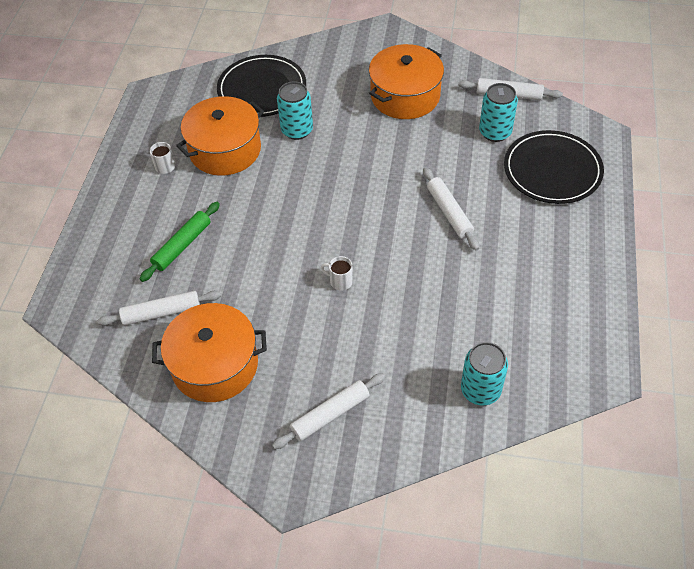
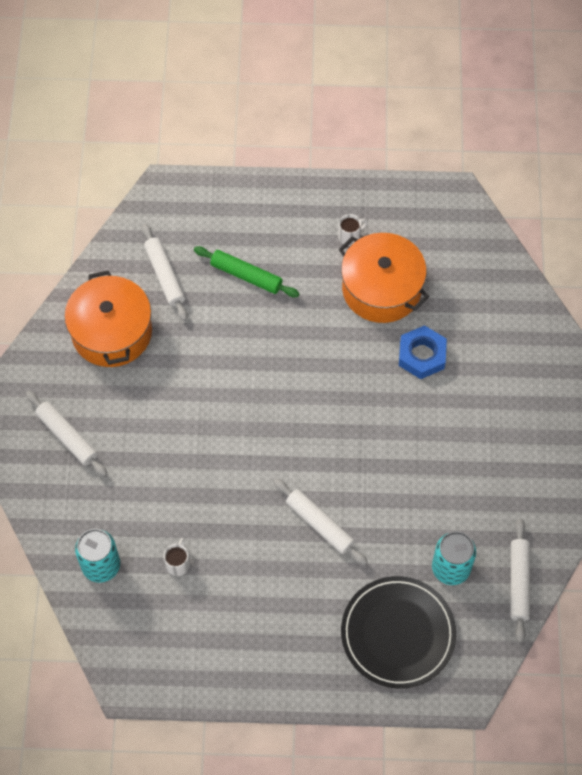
camera: 80 degrees right, 10 degrees up
black plate [217,55,306,117] -> none
turquoise can [277,81,313,140] -> blue nut [399,325,447,379]
white mug [321,256,353,291] -> white mug moved to [164,538,190,576]
orange pot [369,44,444,119] -> none
white rolling pin [423,167,479,250] -> white rolling pin turned 75 degrees clockwise [274,479,368,565]

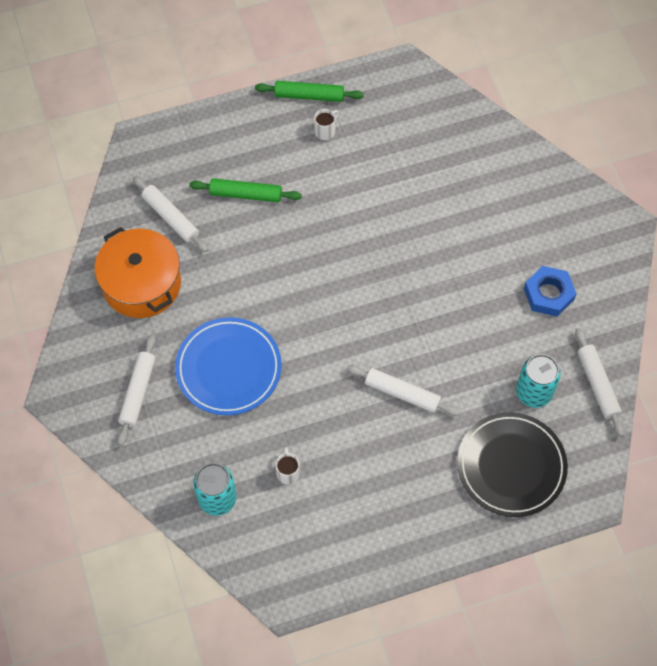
camera: 20 degrees left, 0 degrees up
white rolling pin [26,391,107,477] -> white rolling pin turned 75 degrees clockwise [117,334,156,446]
orange pot [339,233,429,323] -> none
blue nut [399,325,447,379] -> blue nut moved to [524,266,577,317]
none -> blue plate [175,317,282,415]
none -> green rolling pin [255,81,364,102]

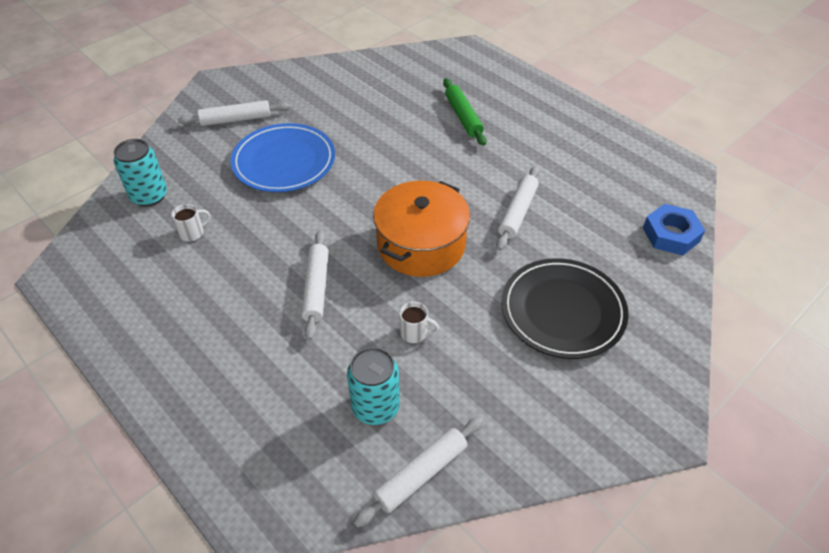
camera: 65 degrees right, 15 degrees down
orange pot [94,227,181,318] -> orange pot moved to [373,181,470,277]
white rolling pin [133,176,208,252] -> white rolling pin moved to [496,166,540,250]
green rolling pin [255,81,364,102] -> none
white mug [314,109,339,140] -> white mug moved to [399,302,440,343]
black plate [457,412,568,517] -> black plate moved to [501,258,629,359]
blue nut [524,266,577,317] -> blue nut moved to [643,204,705,255]

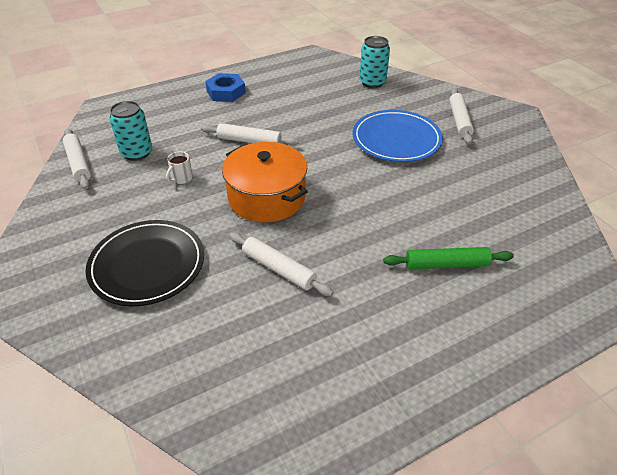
camera: 105 degrees right, 5 degrees down
white mug [171,204,210,241] -> none
blue nut [643,204,705,255] -> blue nut moved to [205,73,246,102]

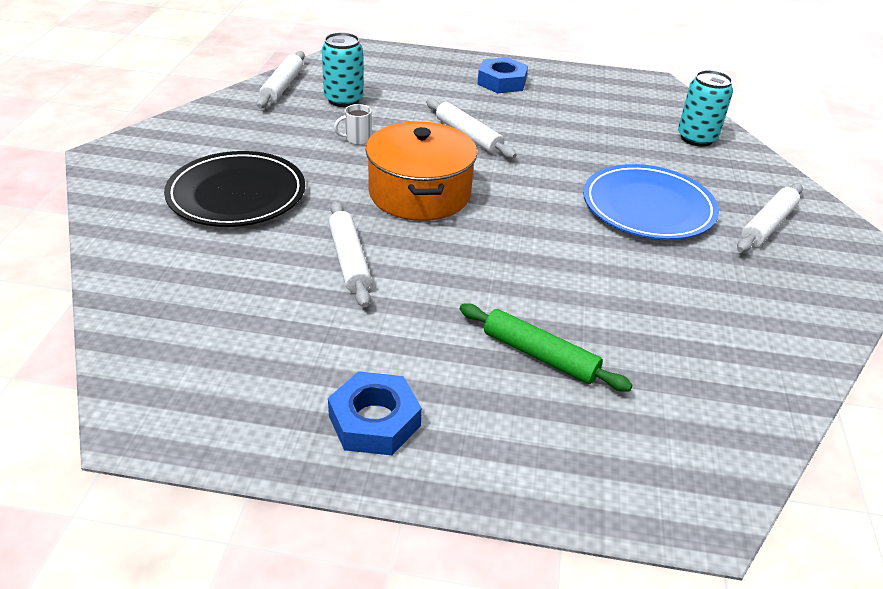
camera: 35 degrees right, 5 degrees down
none -> blue nut [328,371,422,455]

